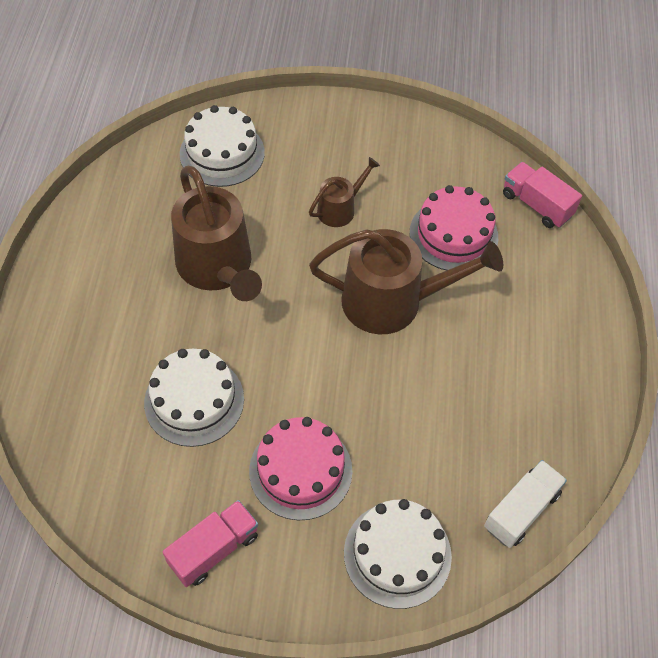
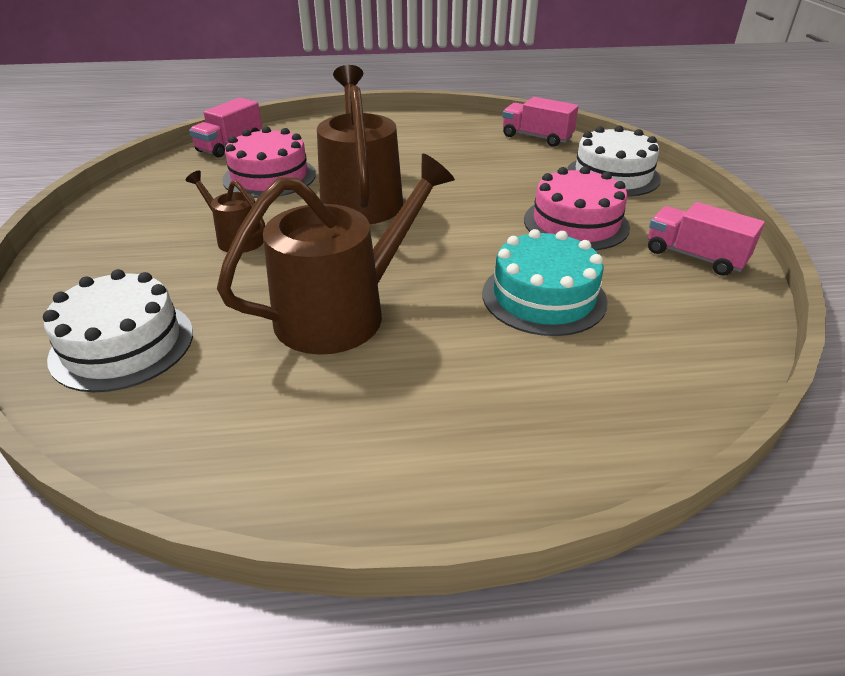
camera: 100 degrees left, 20 degrees down
white cake [144,349,244,447] -> turquoise cake [482,229,607,336]
white truck [484,460,567,548] -> pink truck [503,97,579,147]

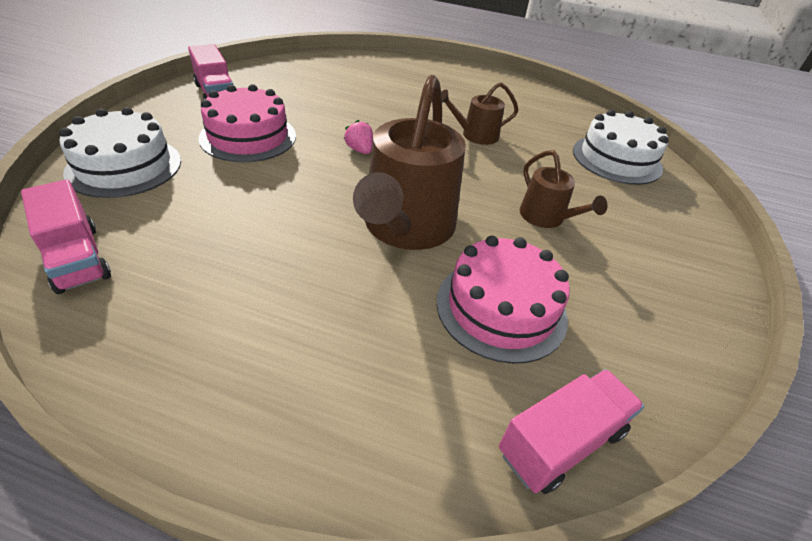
camera: 160 degrees left, 5 degrees up
brown watering can [217,153,455,355] -> brown watering can [441,82,518,145], size x0.51
turquoise cake [482,229,607,336] -> none
none -> pink strawberry [344,120,373,154]

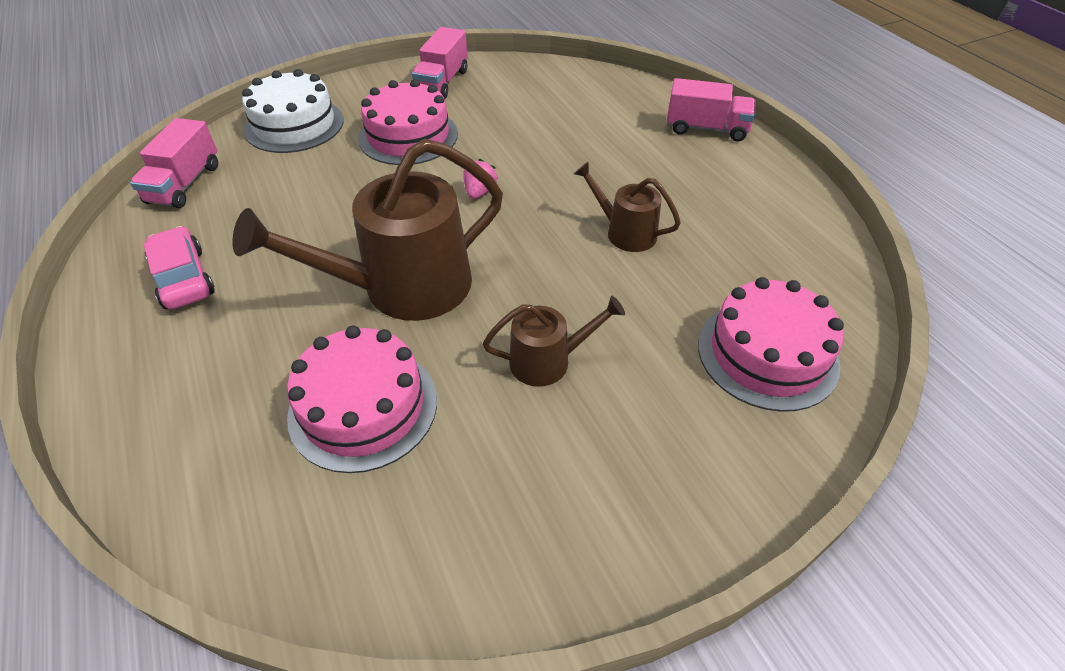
camera: 50 degrees right, 5 degrees up
pink truck [499,369,644,494] -> pink truck moved to [667,78,756,141]
brown watering can [520,150,608,228] -> brown watering can turned 120 degrees counterclockwise [483,296,625,387]
white cake [573,110,669,185] -> pink cake [698,277,844,412]
none -> pink car [144,226,215,309]

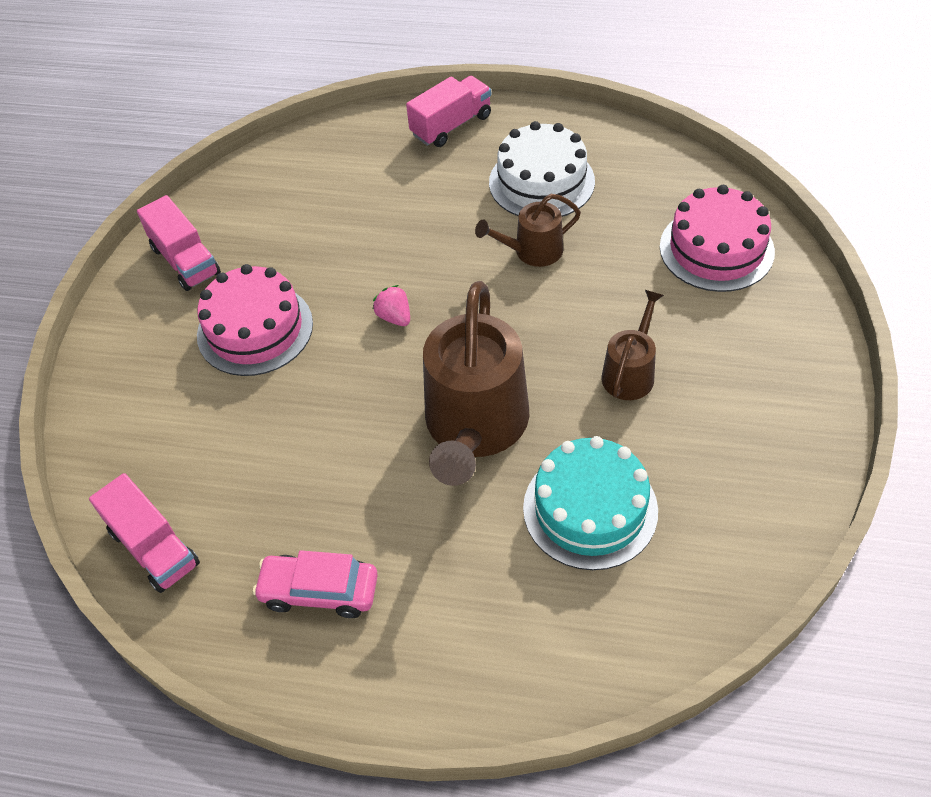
camera: 50 degrees left, 5 degrees up
white cake [242,69,344,153] -> white cake moved to [489,121,595,217]
pink cake [287,326,437,473] -> turquoise cake [523,436,658,570]

